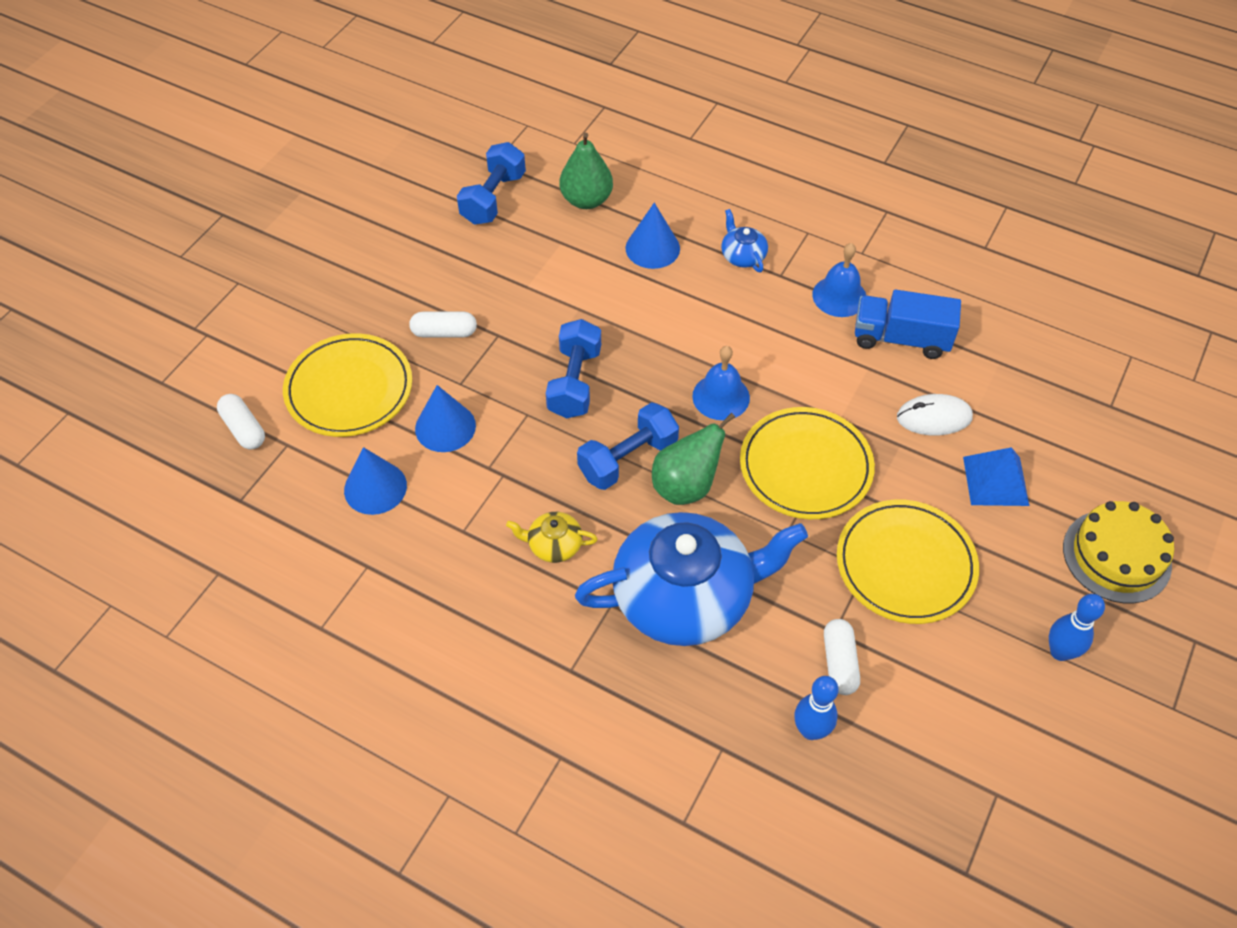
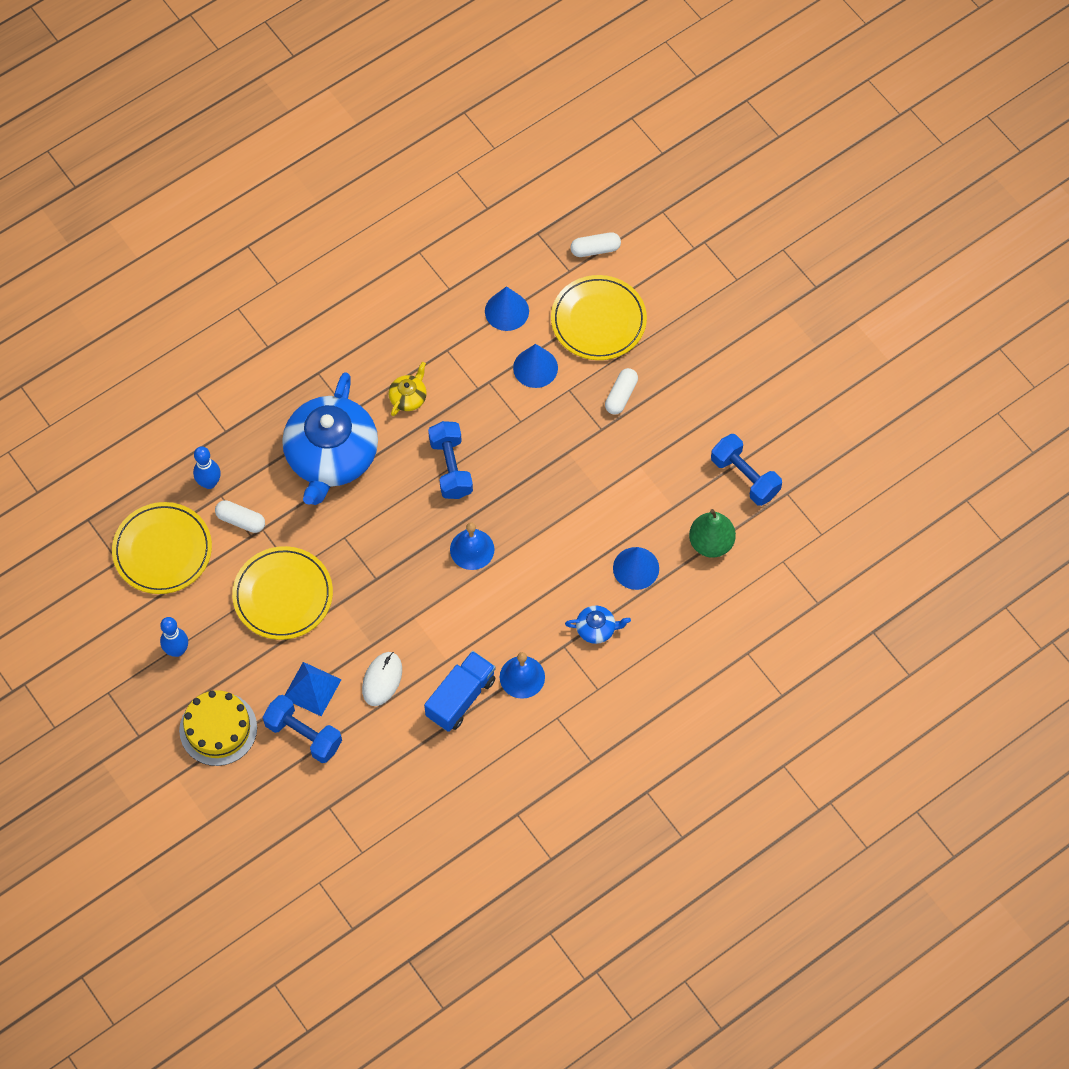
camera: 115 degrees right, 10 degrees up
blue dumbbell [546,319,601,418] -> blue dumbbell moved to [263,695,342,763]
green pear [652,413,735,505] -> none
yellow plate [740,407,875,519] -> yellow plate moved to [112,502,212,594]

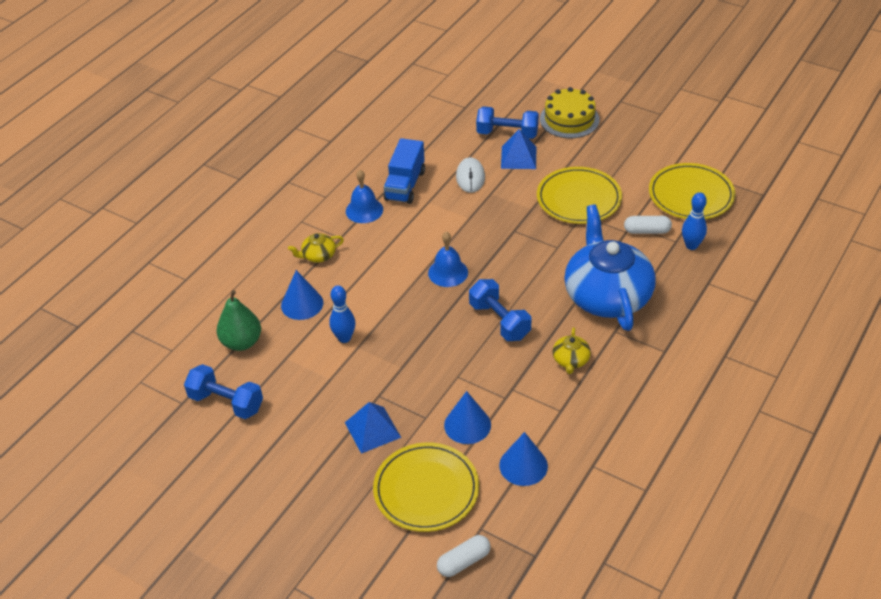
camera: 160 degrees right, 20 degrees down
blue bowling pin [160,617,188,657] -> blue bowling pin moved to [329,285,356,343]
blue teapot [565,605,631,644] -> yellow teapot [288,233,344,263]
white capsule [605,368,638,415] -> blue pyramid [345,402,401,454]

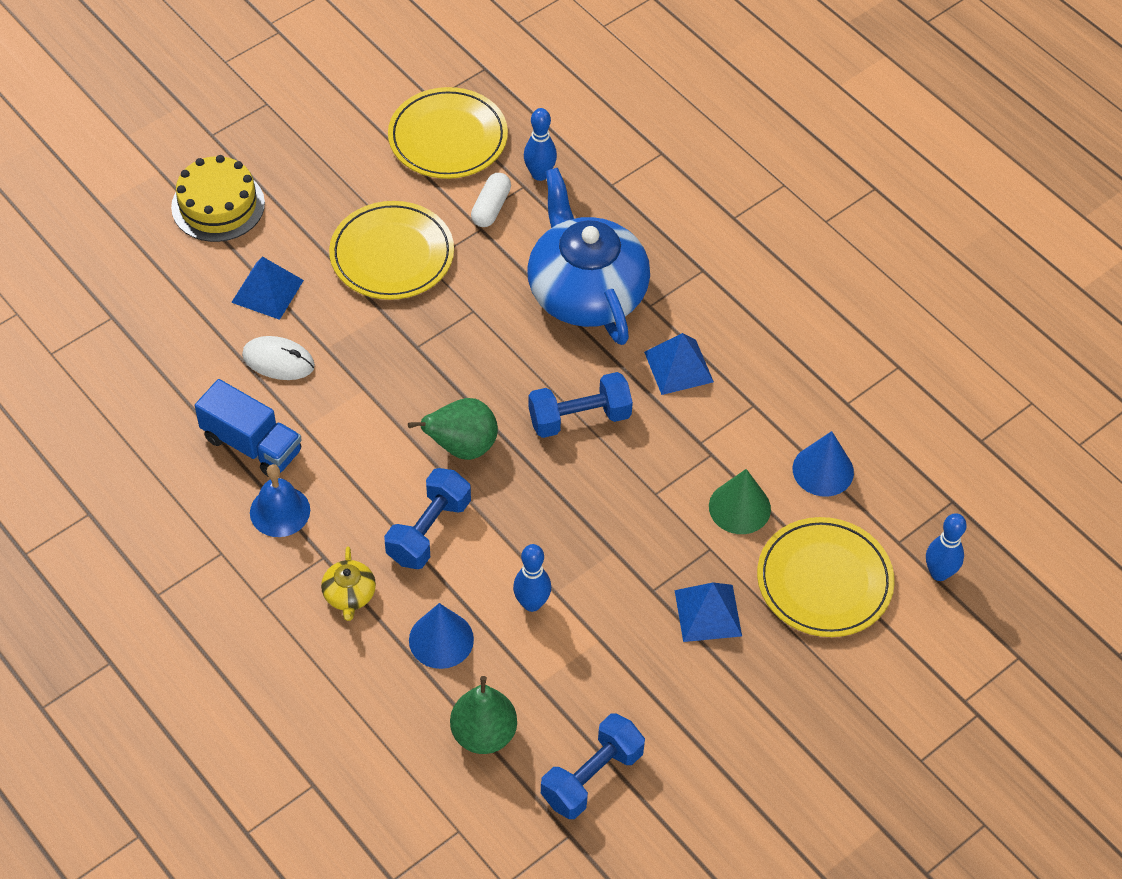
camera: 75 degrees left, 10 degrees up
blue bell [428,232,468,287] -> green pear [408,398,498,460]
white capsule [437,535,491,577] -> blue bowling pin [926,513,967,581]
blue cone [444,391,491,444] -> green cone [709,469,771,534]
blue dumbbell [476,106,539,139] -> blue dumbbell moved to [384,468,471,569]
yellow teapot [552,327,591,374] -> blue pyramid [644,333,714,395]
blue teapot [564,205,656,331] -> blue teapot turned 60 degrees clockwise [527,168,650,345]

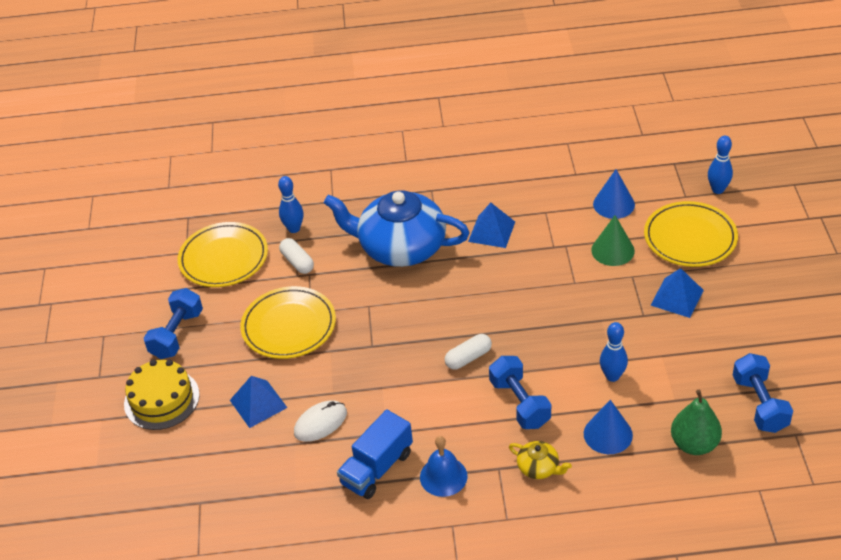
camera: 50 degrees left, 10 degrees down
blue truck [195,379,302,476] -> blue truck turned 150 degrees clockwise [337,409,413,499]
green pear [408,398,498,460] -> white capsule [445,334,492,370]
blue dumbbell [528,372,633,438] -> blue dumbbell moved to [144,288,203,359]

